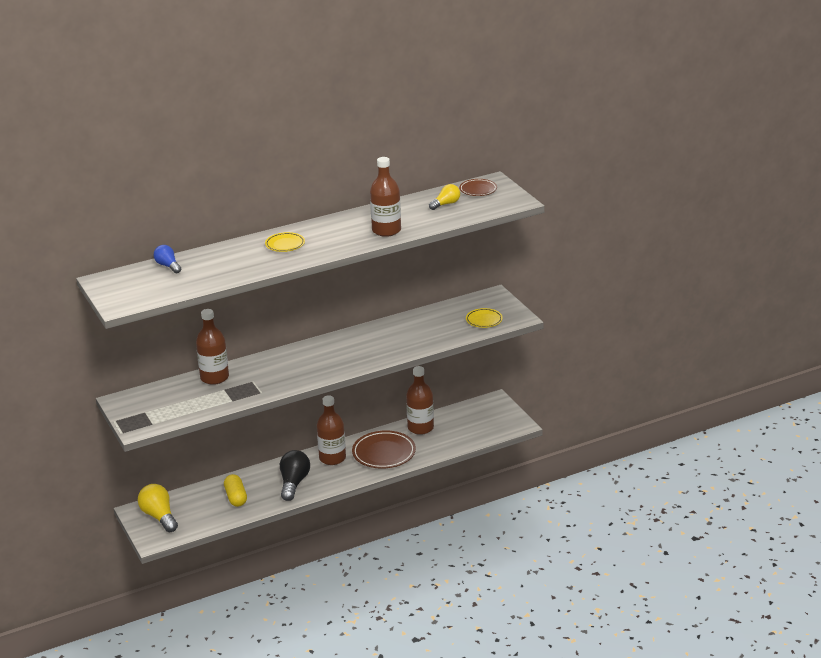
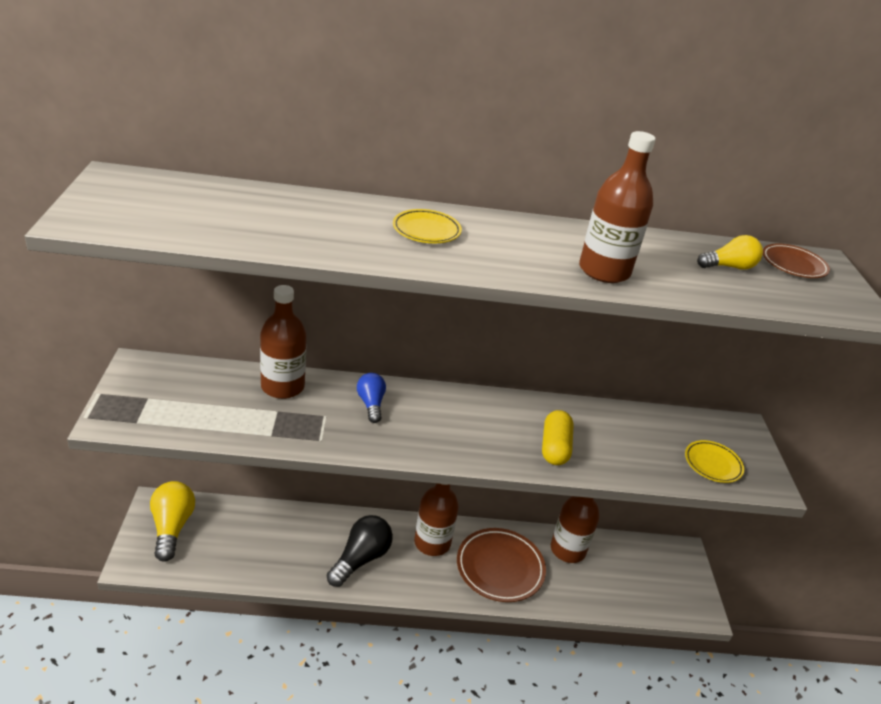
camera: 20 degrees right, 5 degrees up
blue light bulb [154,245,181,273] -> blue light bulb moved to [357,373,386,423]
yellow capsule [224,474,247,507] -> yellow capsule moved to [542,410,574,465]

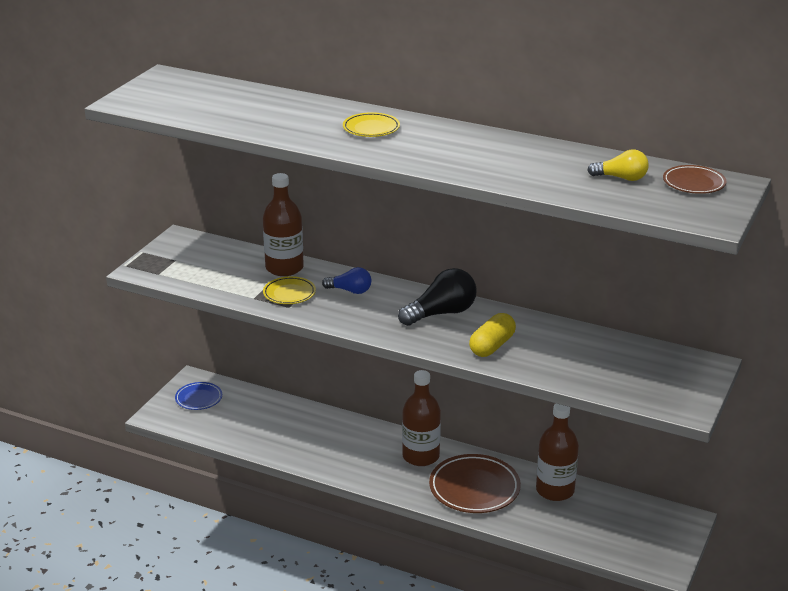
camera: 30 degrees right, 5 degrees down
yellow light bulb [150,481,195,562] -> blue plate [175,382,222,410]
black light bulb [327,515,393,587] -> black light bulb moved to [398,268,477,326]
blue light bulb [357,373,386,423] -> blue light bulb turned 90 degrees clockwise [322,267,371,294]
brown bottle [579,131,656,283] -> none
yellow plate [685,440,744,483] -> yellow plate moved to [263,276,316,304]

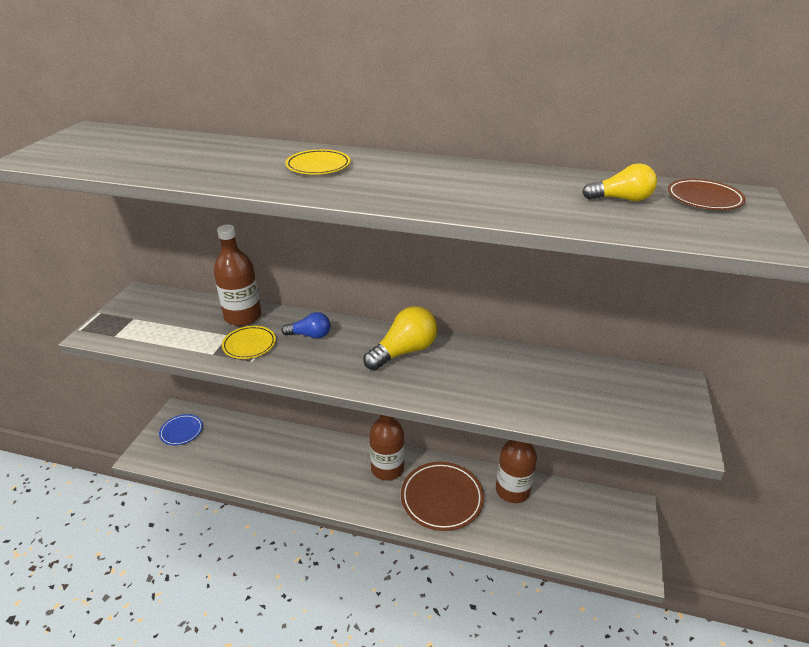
camera: 10 degrees left, 5 degrees up
black light bulb [398,268,477,326] -> yellow light bulb [363,306,438,370]
yellow capsule [469,313,516,357] -> none

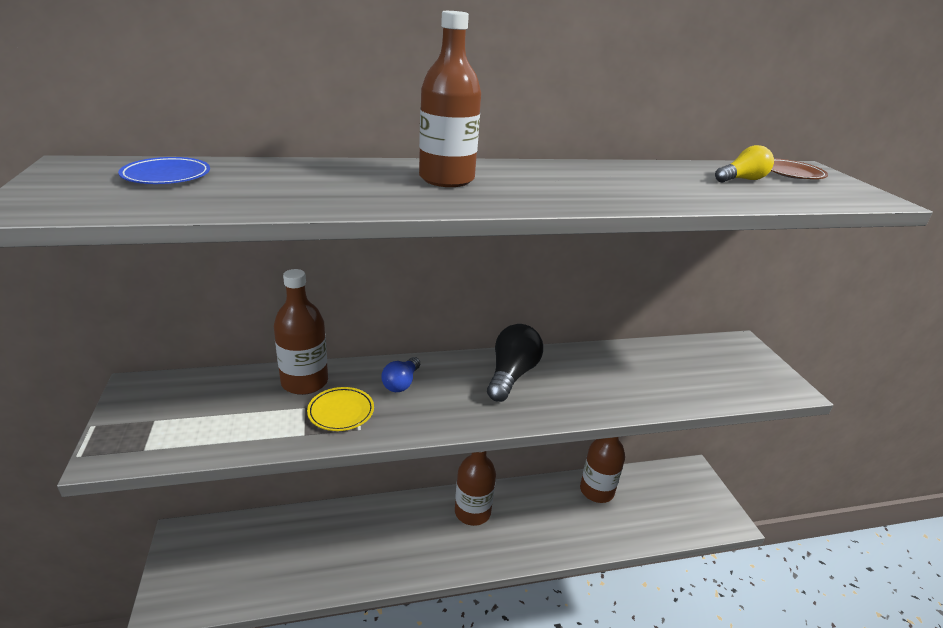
camera: 30 degrees left, 5 degrees down
blue plate [159,414,203,445] -> blue plate moved to [118,157,210,184]
blue light bulb [281,312,330,339] -> blue light bulb turned 135 degrees clockwise [381,357,420,392]
yellow plate [285,149,351,175] -> brown bottle [419,11,481,187]
yellow light bulb [363,306,438,370] -> black light bulb [487,324,543,402]
brown plate [401,462,484,531] -> none

